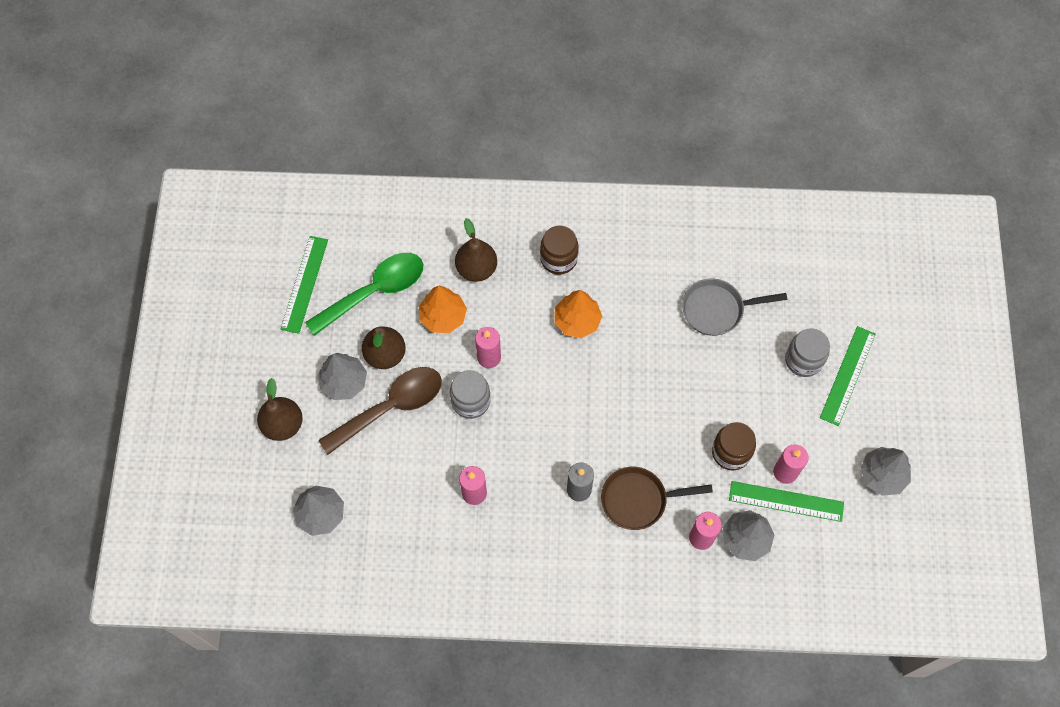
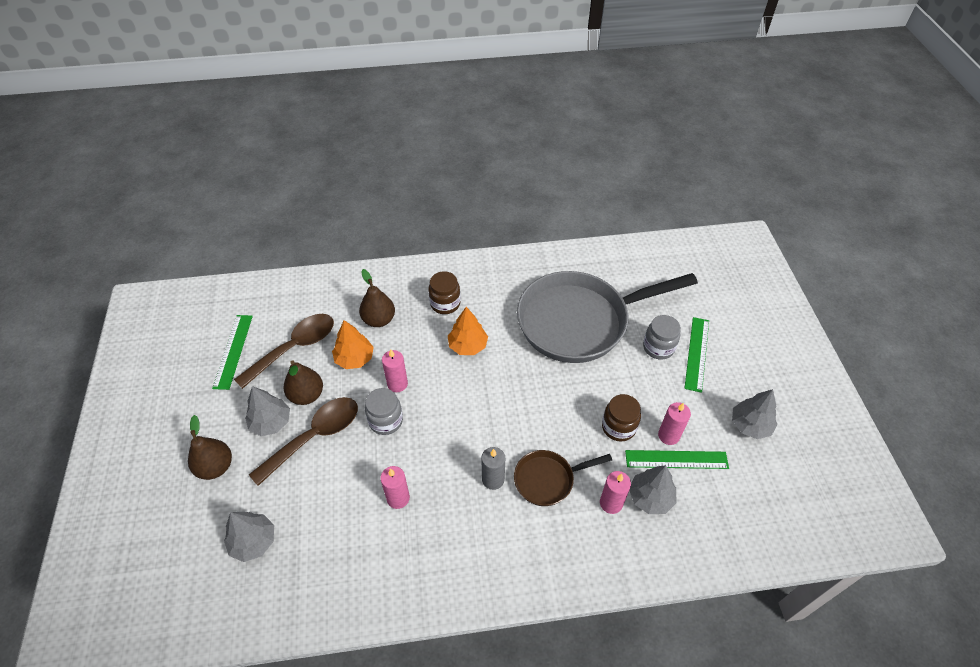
camera: 10 degrees left, 15 degrees down
green spoon [305,253,423,336] -> brown spoon [234,314,334,389]
grey pan [682,278,787,336] -> grey pan [517,271,698,363], size x2.16

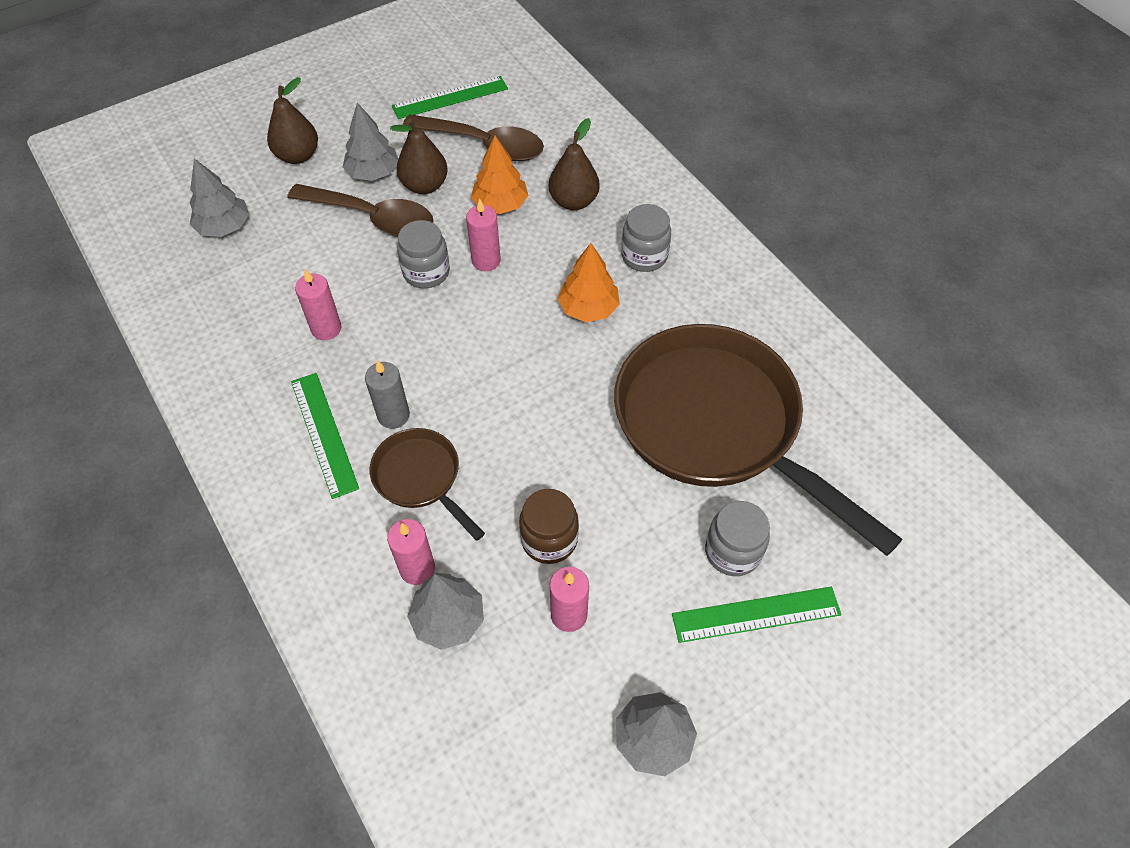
camera: 65 degrees right, 5 degrees up
brown jar [428,271,461,314] -> grey jar [621,204,671,272]
grey pan [517,271,698,363] -> brown pan [614,324,903,556]
green ruler [625,450,729,469] -> green ruler moved to [291,373,359,499]

